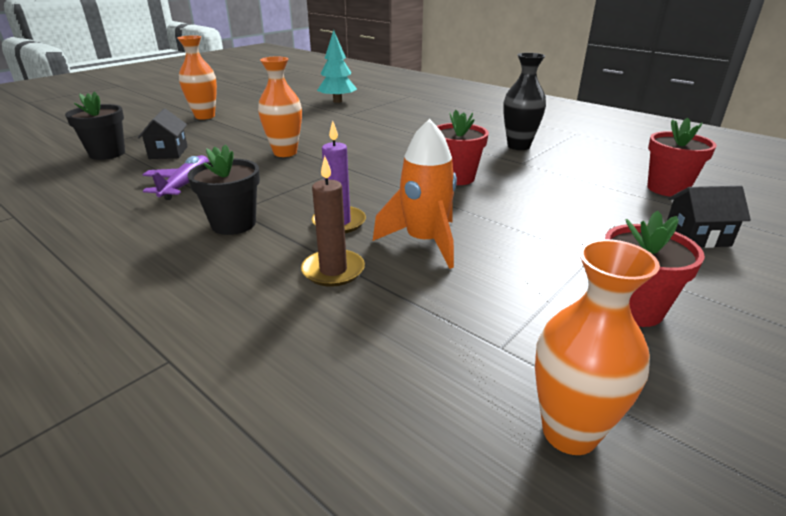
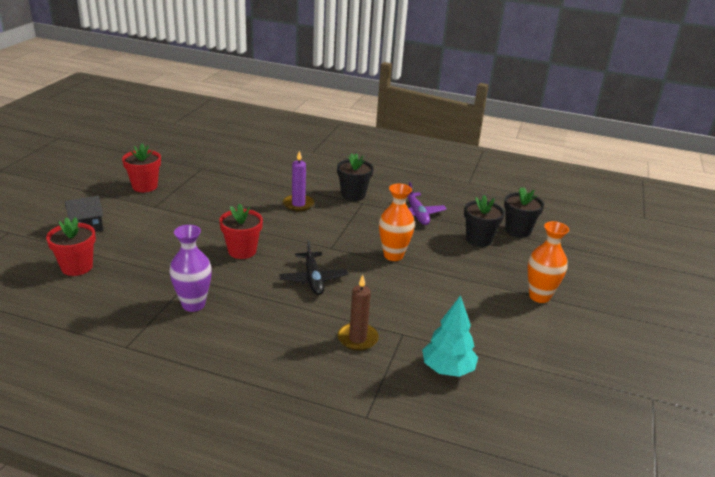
camera: 155 degrees right, 0 degrees up
black house [138,109,188,159] -> black flower pot [464,195,505,247]
brown candle [301,156,365,287] -> brown candle moved to [338,275,379,351]
orange rocket [373,119,457,269] -> none
black vase [503,53,546,150] -> purple vase [169,225,212,312]
orange vase [535,239,660,455] -> none
none -> black plane [279,240,348,295]

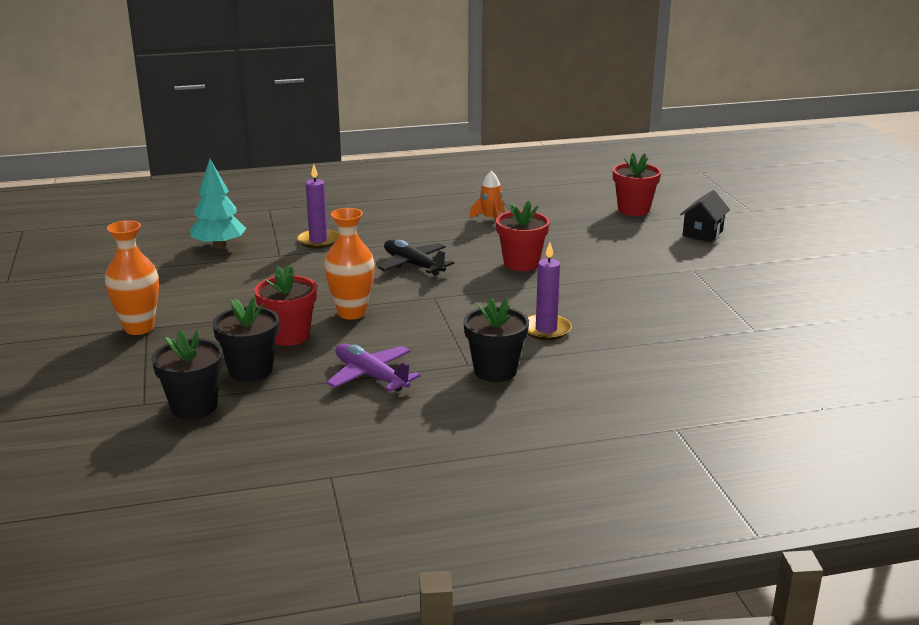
camera: 150 degrees right, 5 degrees down
red flower pot [122,144,161,192] -> red flower pot moved to [254,265,317,346]
purple vase [169,225,212,312] -> orange rocket [469,171,505,222]
brown candle [338,275,379,351] -> purple candle [297,164,339,249]

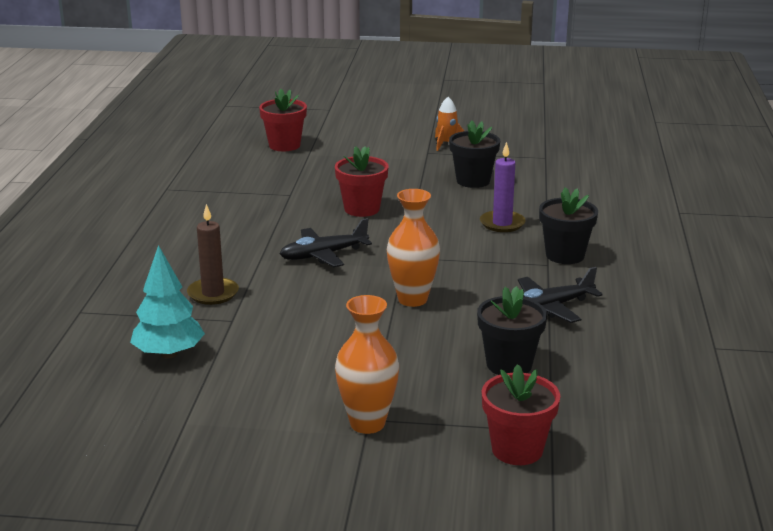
camera: 70 degrees left, 0 degrees up
black flower pot [152,330,223,419] -> black flower pot moved to [449,121,500,188]
red flower pot [254,265,317,346] -> red flower pot moved to [482,364,560,465]
purple candle [297,164,339,249] -> brown candle [187,204,239,305]
purple plane [326,344,421,392] -> black plane [518,267,603,323]
orange rocket [469,171,505,222] -> orange rocket moved to [435,97,464,151]
black house [680,190,730,242] -> none

